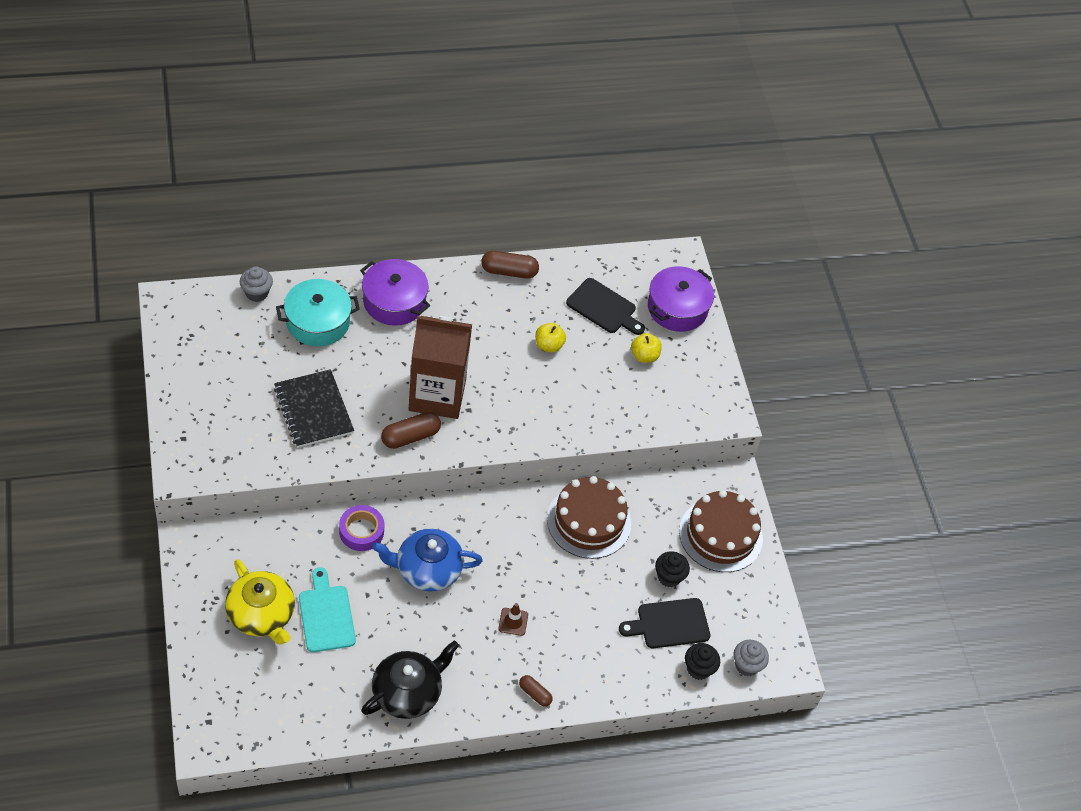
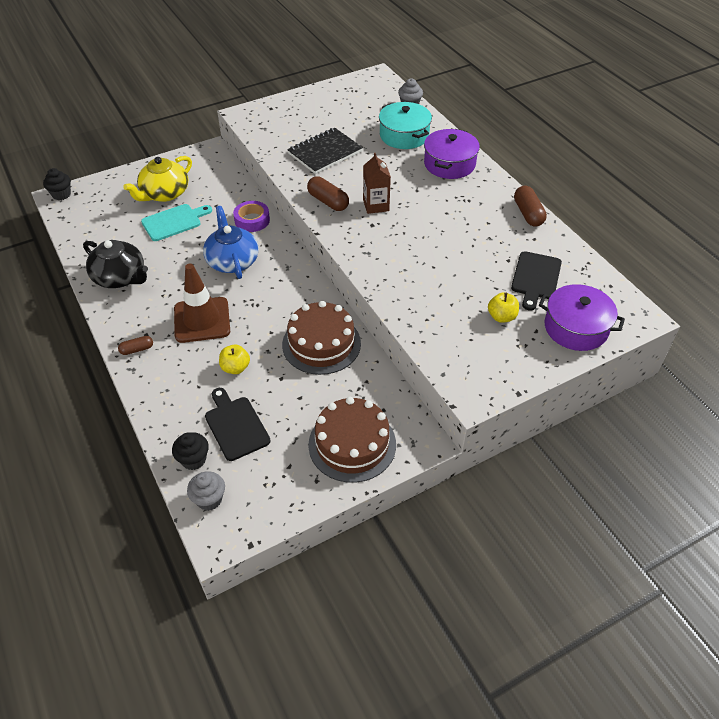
camera: 80 degrees right, 5 degrees down
brown carton [409,316,472,419] -> brown carton [363,153,391,214], size x0.53
brown traffic cone [498,603,528,636] -> brown traffic cone [174,264,230,343], size x2.30
brown capsule [519,675,553,707] -> brown capsule turned 45 degrees clockwise [118,336,153,355]
yellow apple [536,323,566,353] -> yellow apple moved to [219,344,250,374]
black cupcake [655,551,690,587] -> black cupcake moved to [43,168,71,200]

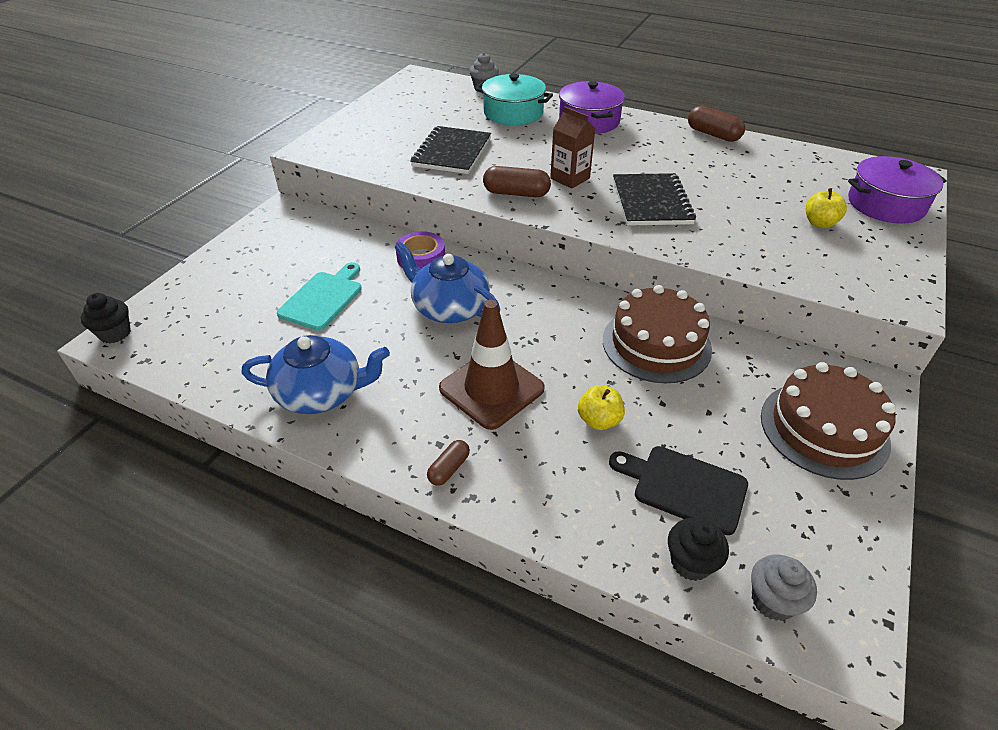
camera: 35 degrees left, 5 degrees down
black teapot [83,240,148,288] -> blue teapot [242,335,390,414]
yellow teapot [123,156,192,202] -> none
black cutting board [511,251,562,311] -> none
none -> black notebook [613,173,696,226]

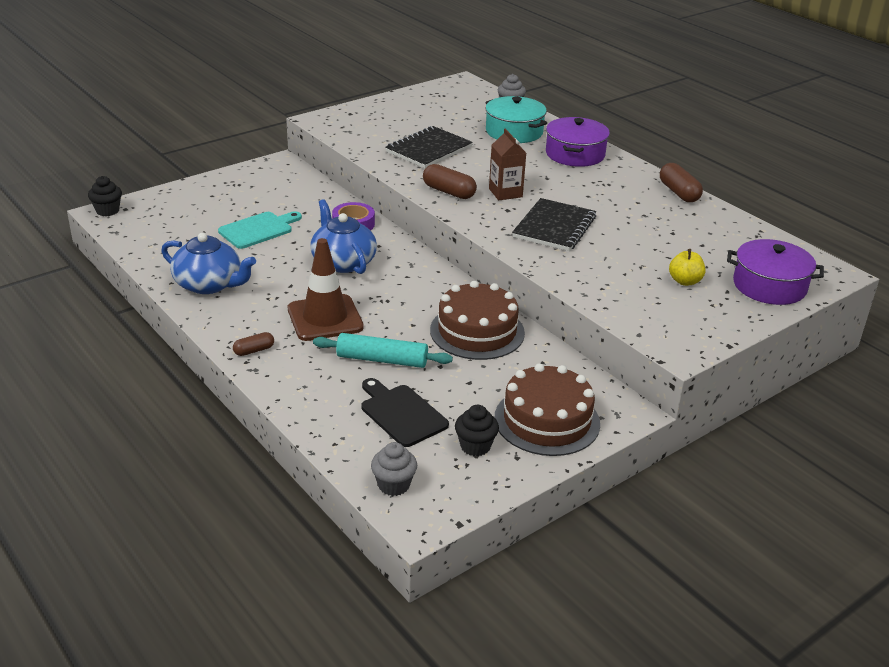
camera: 25 degrees right, 10 degrees down
yellow apple [578,385,625,430] -> turquoise rolling pin [313,333,453,368]
black cupcake [668,518,729,581] -> black cupcake moved to [455,405,499,456]

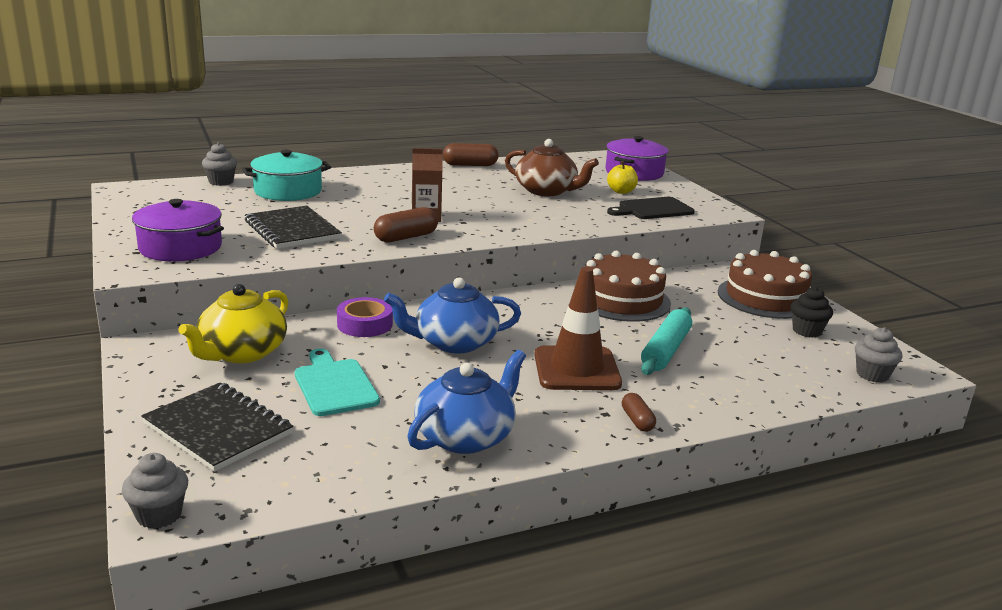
camera: 75 degrees left, 10 degrees down
black cupcake [88,176,122,216] -> grey cupcake [122,453,188,529]
black cutting board [361,378,449,447] -> black cutting board moved to [607,197,695,219]
black notebook [512,198,596,251] -> black notebook moved to [141,382,293,472]
purple pot [546,117,610,167] -> purple pot moved to [132,199,224,261]
none -> yellow teapot [178,284,288,363]
none -> brown teapot [505,139,599,196]

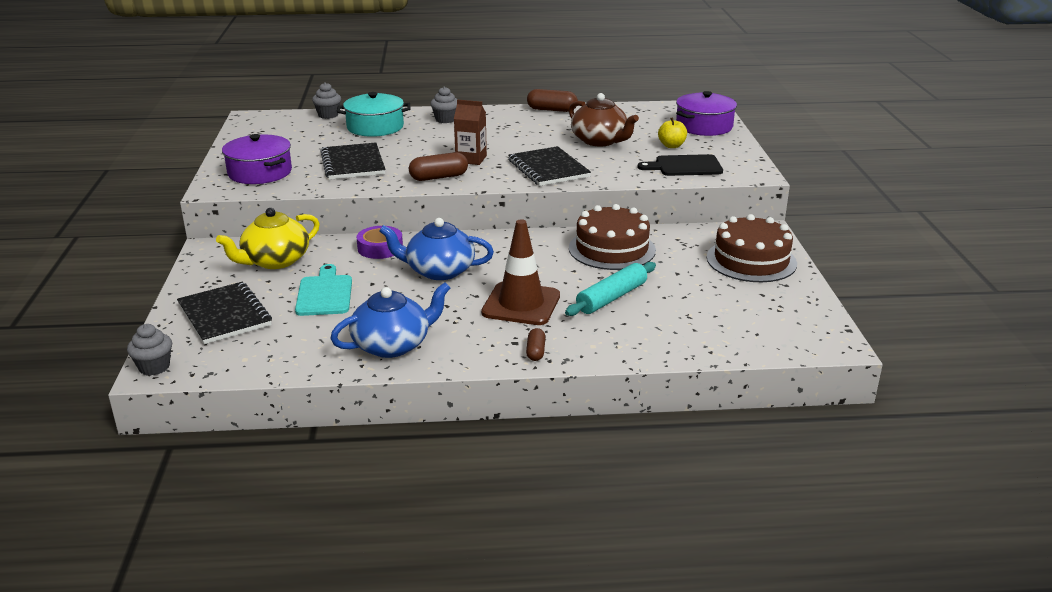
camera: 20 degrees right, 5 degrees up
black cupcake [791,287,833,338] -> none
grey cupcake [855,327,902,383] -> grey cupcake moved to [430,87,457,123]
none -> black notebook [508,146,591,186]

